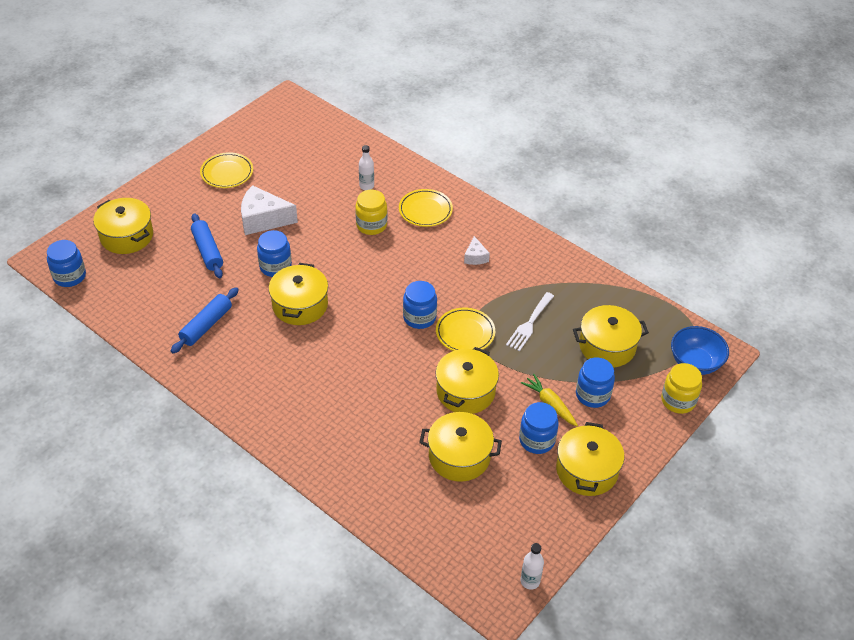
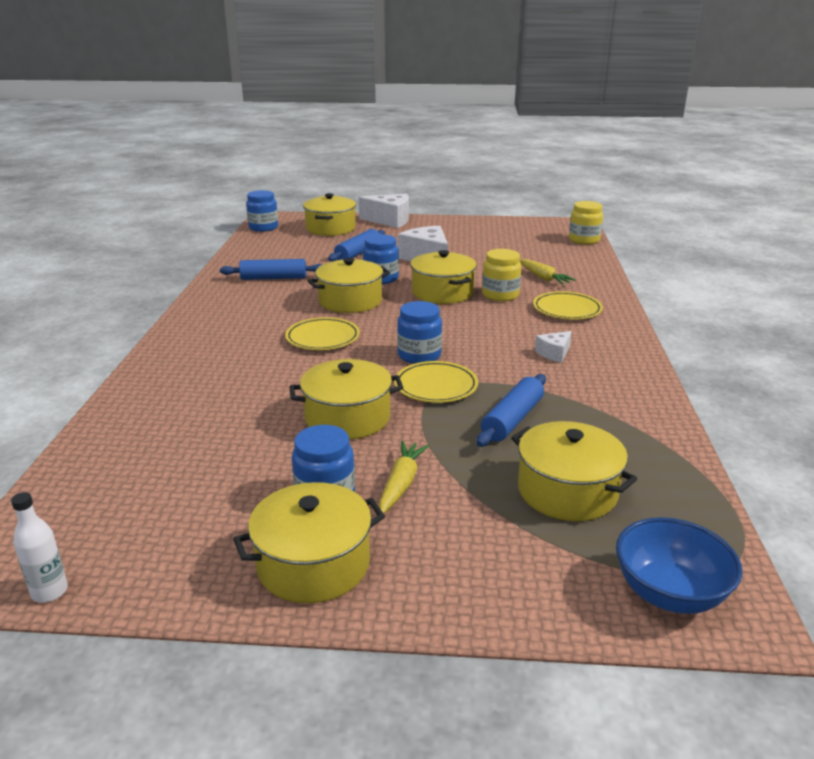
camera: 55 degrees right, 20 degrees down
yellow plate [200,152,253,188] -> yellow plate moved to [285,317,360,350]
white bottle [359,145,374,190] -> yellow carrot [520,259,576,285]
yellow pot [419,412,502,482] -> yellow pot moved to [410,250,477,304]
white fork [506,292,554,351] -> blue rolling pin [477,374,546,447]
blue jar [576,357,615,408] -> none
yellow jar [661,363,702,414] -> yellow jar moved to [569,201,603,244]
none -> white cheese [359,194,409,228]

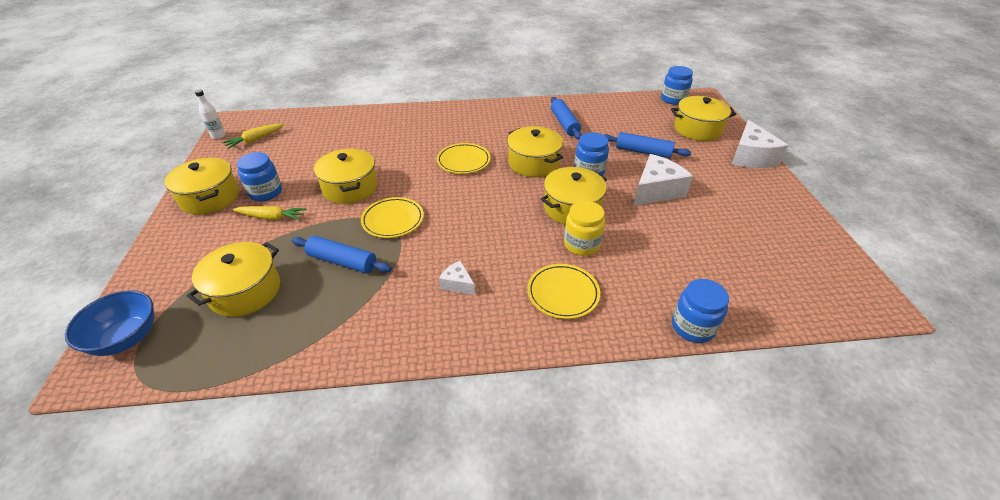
camera: 80 degrees right, 15 degrees up
blue jar [397,301,442,364] -> blue jar moved to [672,279,729,343]
yellow carrot [520,259,576,285] -> yellow carrot moved to [222,124,284,149]
yellow jar [569,201,603,244] -> none

